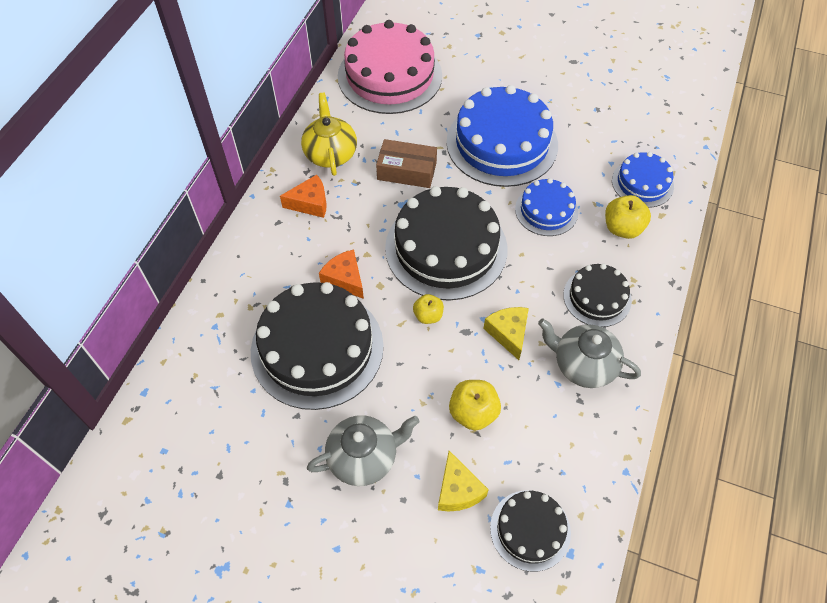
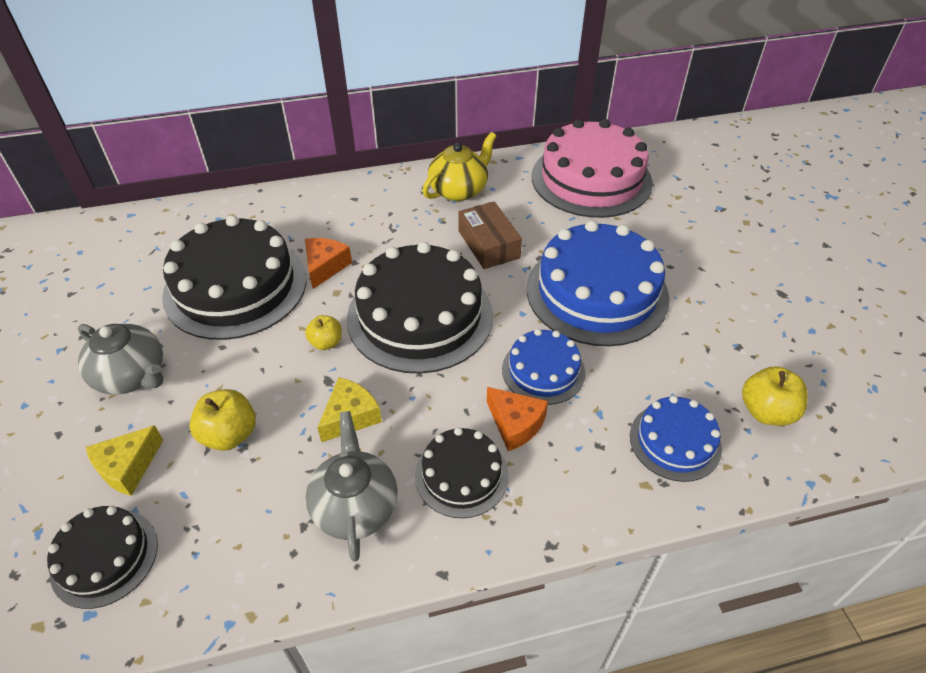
camera: 55 degrees right, 10 degrees down
orange cheese [280,175,327,218] -> orange cheese moved to [487,387,548,451]
yellow apple [605,195,651,239] -> yellow apple moved to [742,366,808,425]

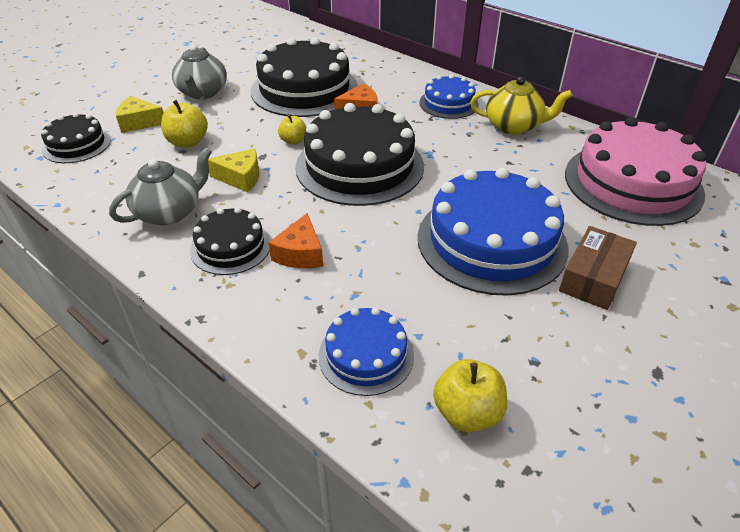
camera: 55 degrees right, 5 degrees down
brown box [458,201,522,269] -> brown box moved to [559,226,637,310]
blue cake [502,329,585,405] -> blue cake moved to [419,74,479,119]

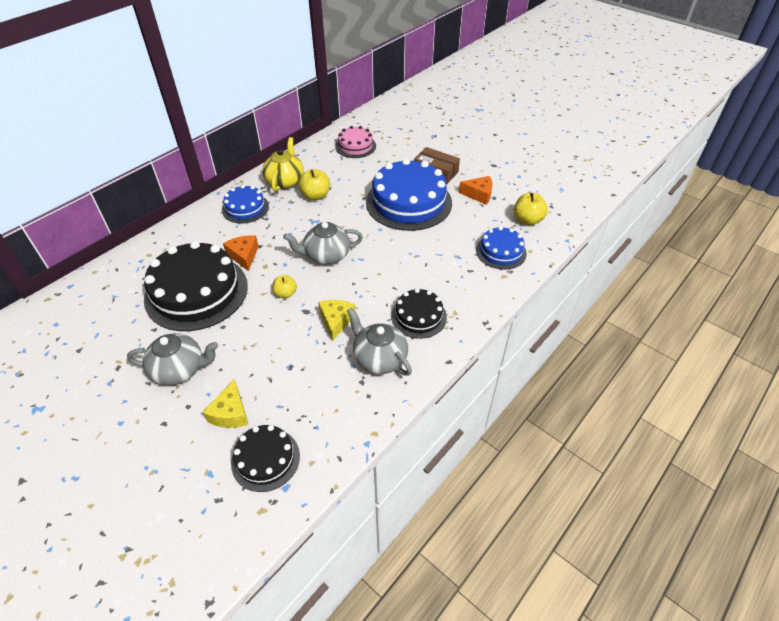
camera: 90 degrees left, 5 degrees up
yellow apple [161,100,208,147] -> yellow apple moved to [299,169,330,200]
orange cheese [268,213,323,268] -> orange cheese moved to [459,176,493,205]
black cake [295,103,424,206] -> grey teapot [283,222,363,264]
pink cake [565,117,706,226] -> pink cake [335,126,376,158], size x0.53

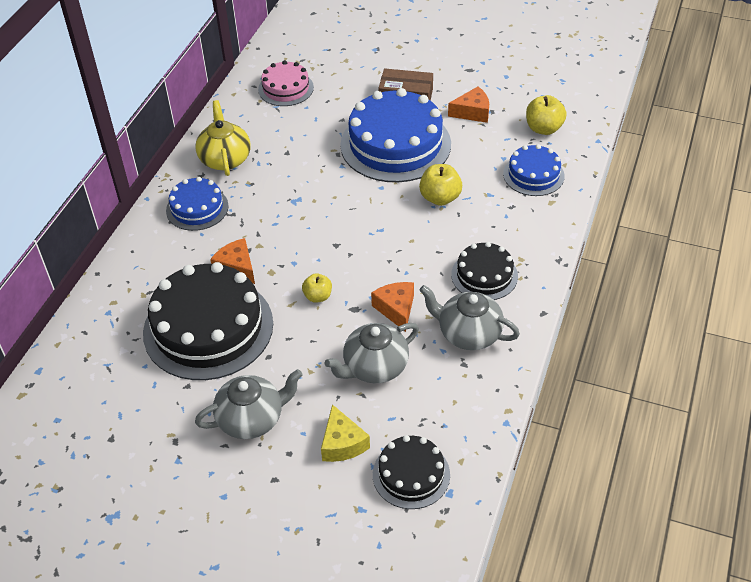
camera: 20 degrees left, 0 degrees up
grey teapot [283,222,363,264] -> grey teapot moved to [325,323,419,383]
yellow apple [299,169,330,200] -> yellow apple moved to [419,164,462,206]
yellow cheese [318,300,356,341] -> orange cheese [371,282,414,332]

